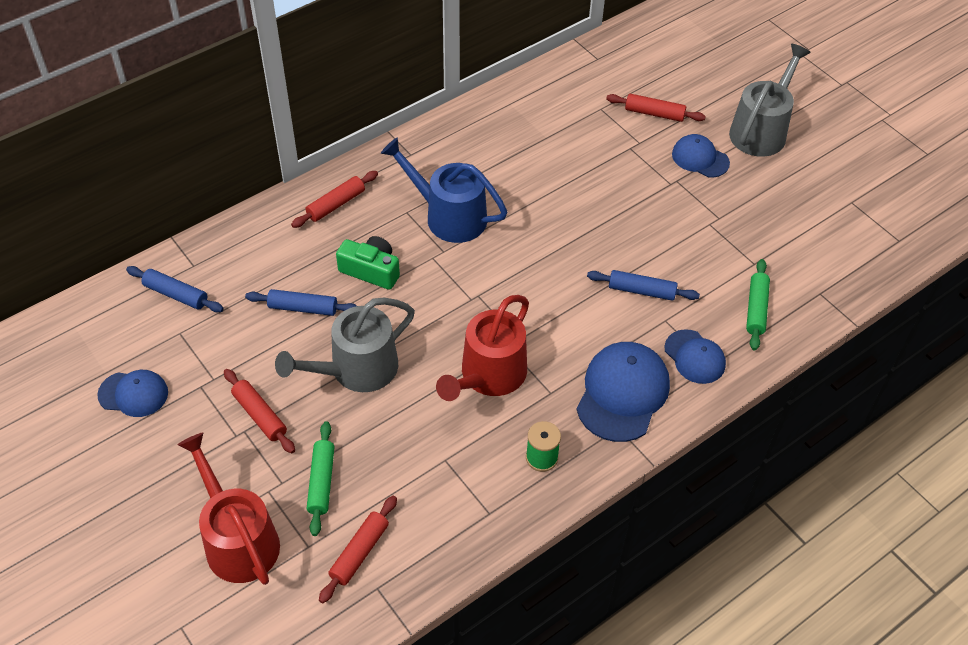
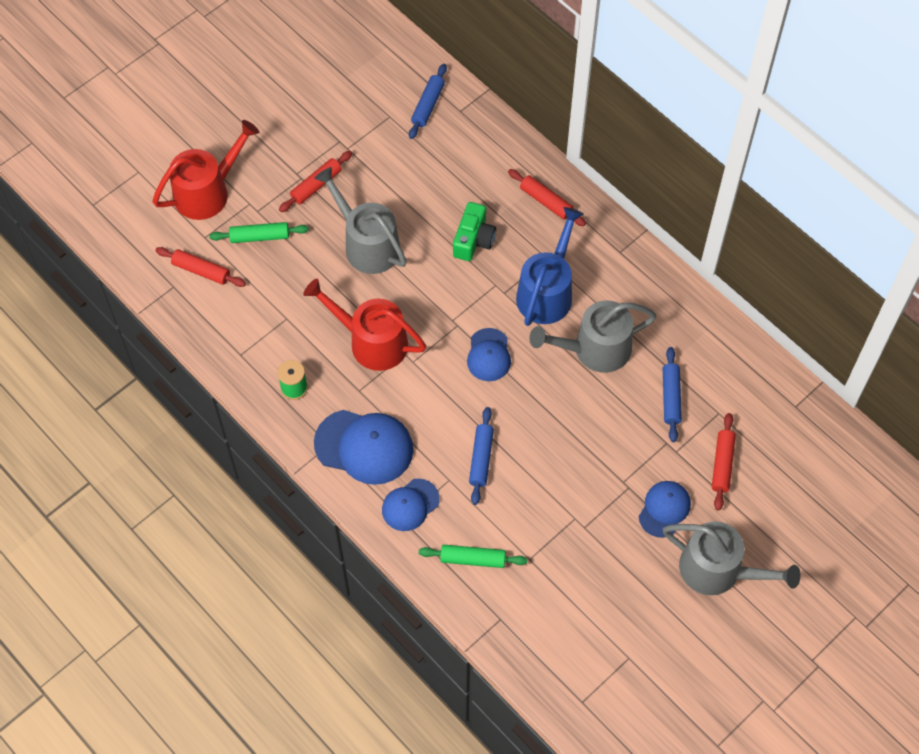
camera: 85 degrees right, 10 degrees up
blue cap [97,370,168,417] -> blue cap moved to [467,328,511,381]
blue rolling pin [245,289,357,316] -> blue rolling pin moved to [663,347,682,442]
none -> grey watering can [529,301,657,373]

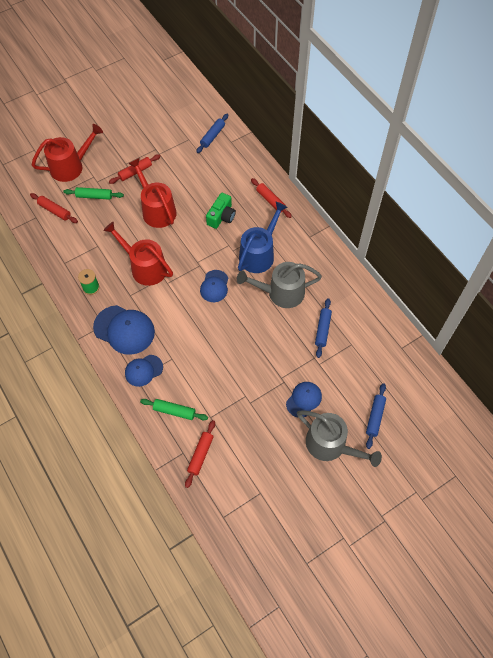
camera: 10 degrees right, 0 degrees up
grey watering can [314,167,407,274] -> red watering can [128,158,177,228]
blue rolling pin [469,407,494,505] -> blue rolling pin moved to [366,383,386,449]
red rolling pin [712,413,736,511] -> red rolling pin moved to [185,420,215,488]

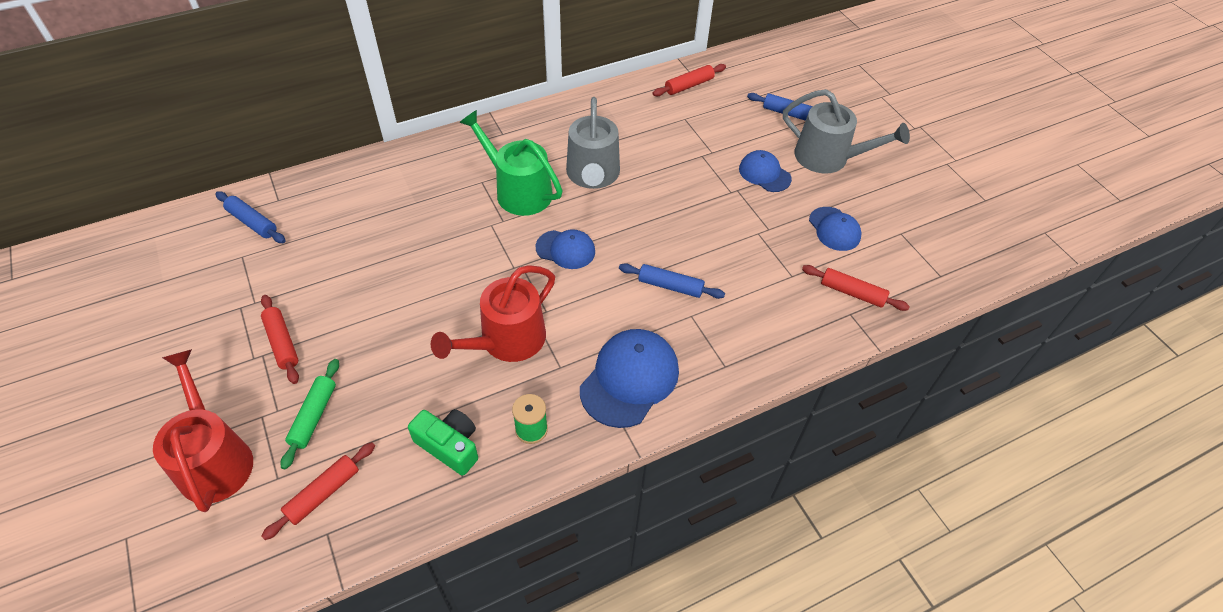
camera: 85 degrees left, 10 degrees down
blue cap [125,355,163,387] -> blue cap moved to [809,207,861,251]
red watering can [128,158,177,228] -> none
green rolling pin [140,399,208,420] -> none
green camera [206,193,236,229] -> green camera moved to [408,409,478,476]
blue watering can [238,202,287,273] -> green watering can [459,110,563,216]
red rolling pin [251,178,292,218] -> red rolling pin moved to [653,64,726,96]
grey watering can [297,410,382,467] -> grey watering can turned 75 degrees clockwise [783,89,910,173]
blue rolling pin [315,298,332,358] -> blue rolling pin moved to [619,263,725,299]

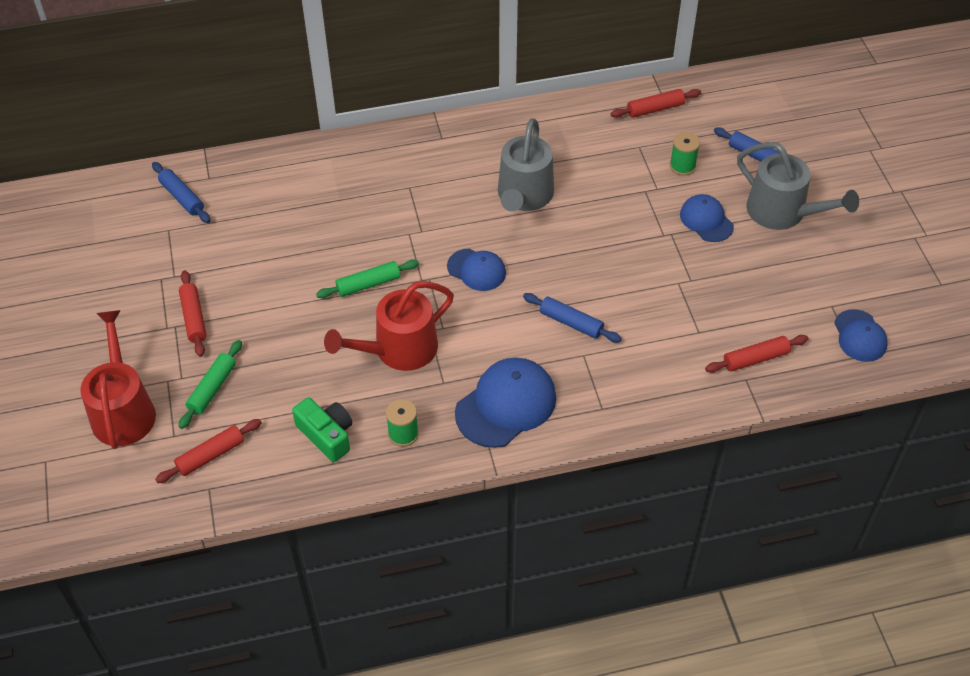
camera: 15 degrees right, 0 degrees up
green watering can [459,110,563,216] -> none
red rolling pin [802,265,910,311] -> red rolling pin turned 60 degrees counterclockwise [705,335,809,373]
blue cap [809,207,861,251] -> blue cap moved to [834,309,888,362]
none -> green rolling pin [316,260,419,298]
none -> green spool [670,132,700,176]

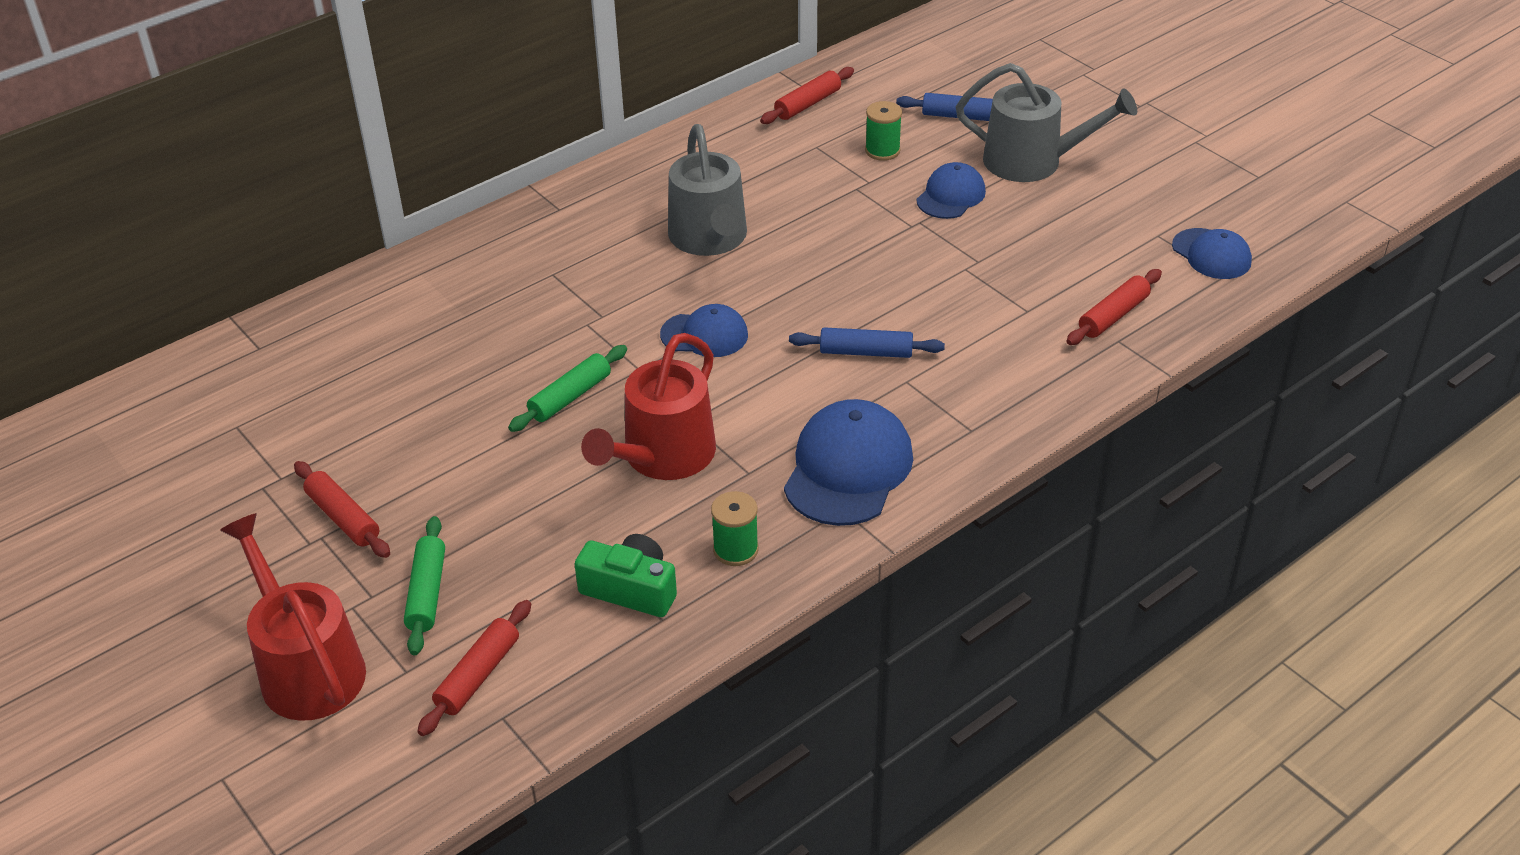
camera: 25 degrees left, 10 degrees down
blue rolling pin [152,162,211,223] -> none
blue cap [680,194,734,242] -> blue cap turned 90 degrees clockwise [916,162,986,219]

